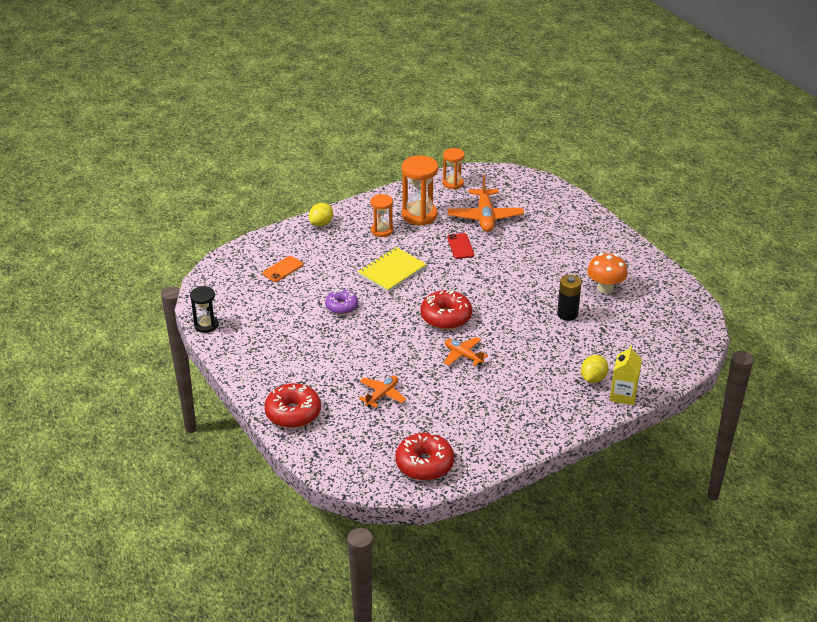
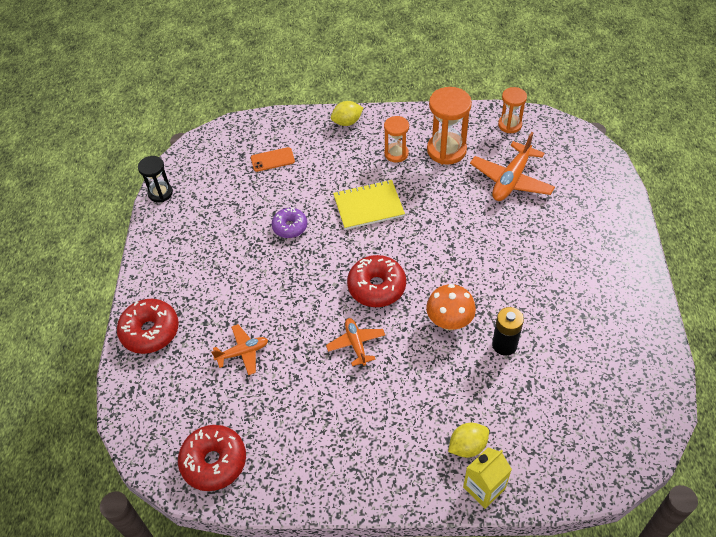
camera: 35 degrees right, 15 degrees up
red phone [447,233,474,259] -> none
orange mushroom [587,253,628,294] -> orange mushroom moved to [426,284,476,330]

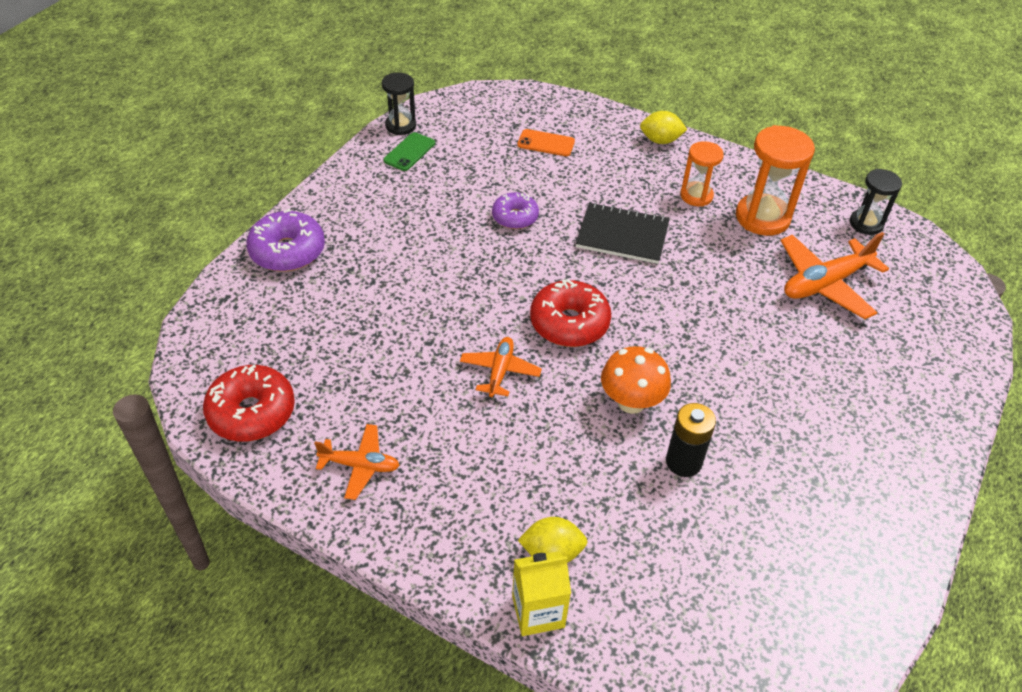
camera: 25 degrees right, 5 degrees down
red donut [117,299,179,354] -> purple donut [246,209,325,272]
orange plane [211,324,268,375] -> orange plane moved to [314,424,400,500]
yellow notebook [333,180,405,230] -> black notebook [576,203,670,264]
orange hourglass [498,87,527,133] -> black hourglass [850,169,902,235]
none -> green phone [384,132,435,171]

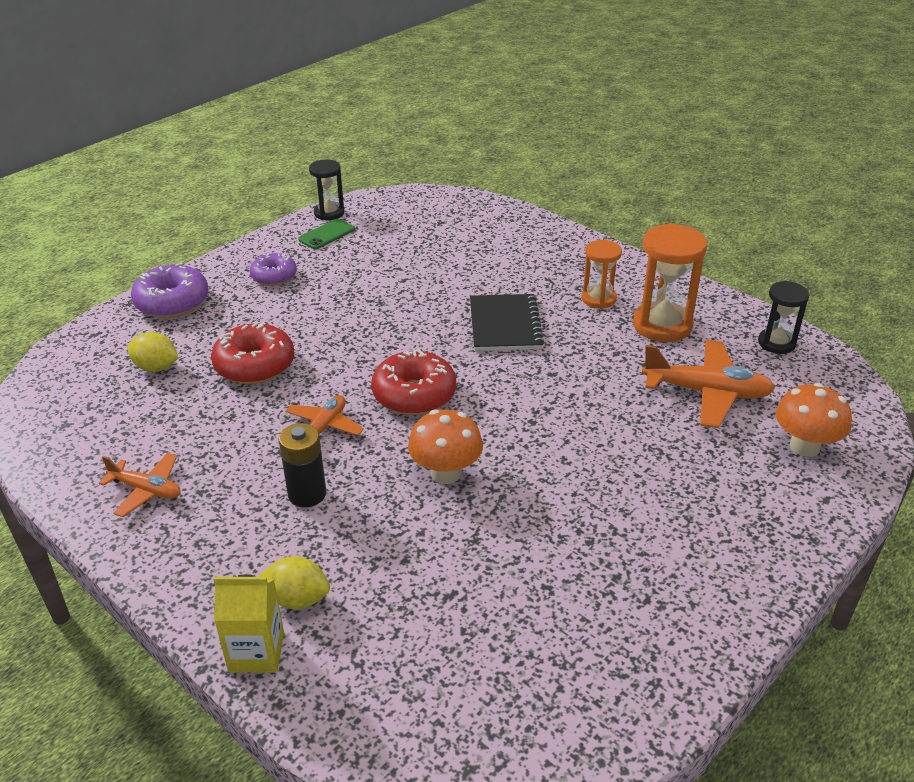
camera: 15 degrees right, 10 degrees down
red donut [203,365,295,442] -> red donut moved to [211,322,295,384]
purple donut [492,192,539,229] -> purple donut moved to [250,253,297,286]
orange phone [517,129,575,156] -> none
black notebook [576,203,670,264] -> black notebook turned 60 degrees clockwise [470,294,544,351]
yellow lemon [640,111,688,144] -> yellow lemon moved to [127,332,179,372]
black battery [666,403,716,477] -> black battery moved to [279,423,326,507]
orange plane [780,232,889,319] -> orange plane turned 150 degrees counterclockwise [642,340,775,428]
none -> orange mushroom [776,383,852,457]

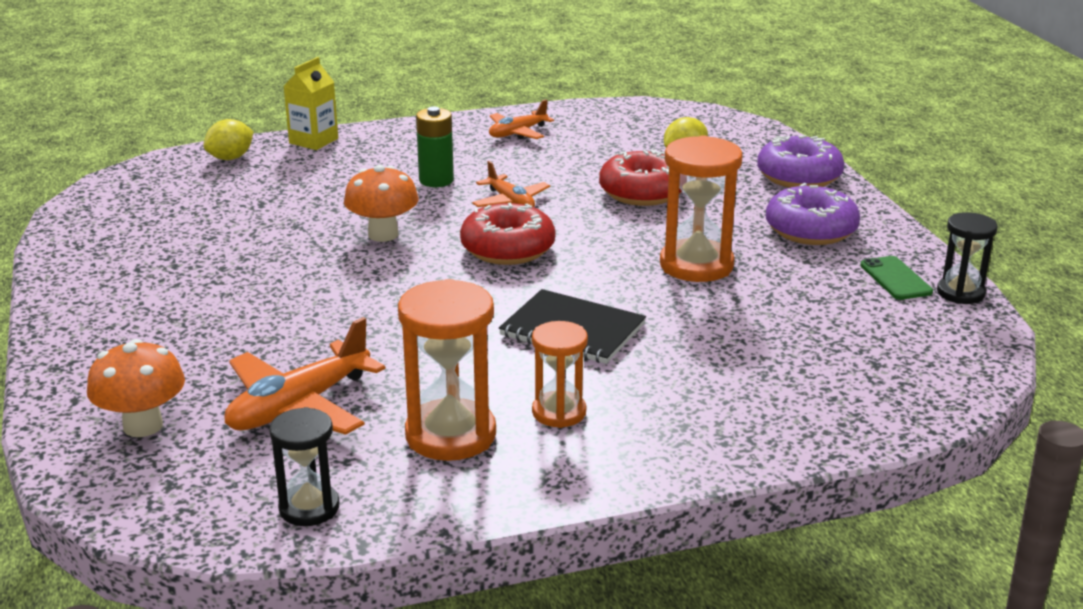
camera: 120 degrees right, 10 degrees down
purple donut [250,253,297,286] -> purple donut [766,183,860,245], size x1.55
yellow lemon [259,556,330,609] -> yellow lemon moved to [203,119,253,160]
black battery [279,423,326,507] -> green battery [416,107,454,187]
none -> orange hourglass [660,135,743,282]

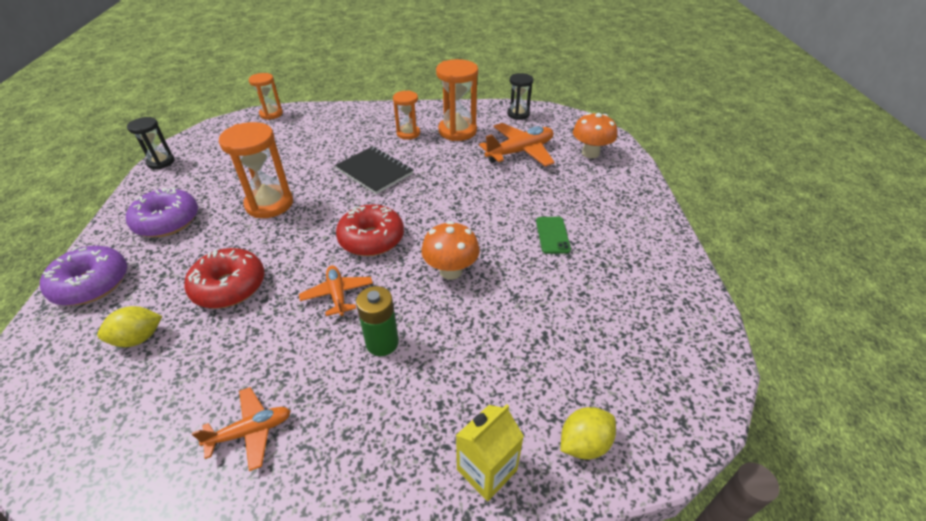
camera: 165 degrees left, 15 degrees up
green phone [860,256,933,300] -> green phone moved to [536,217,571,254]
none -> orange hourglass [249,73,283,120]

